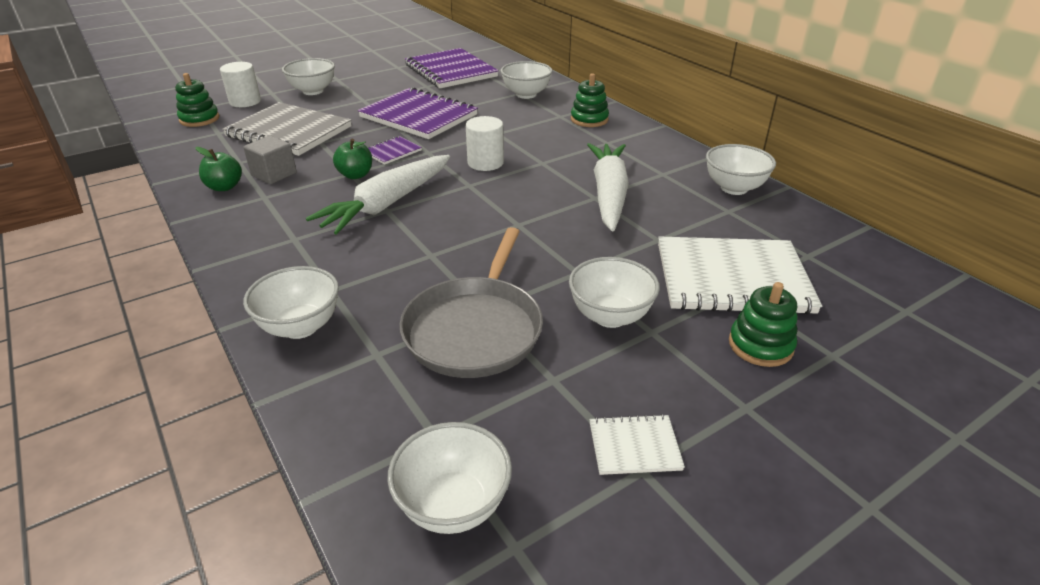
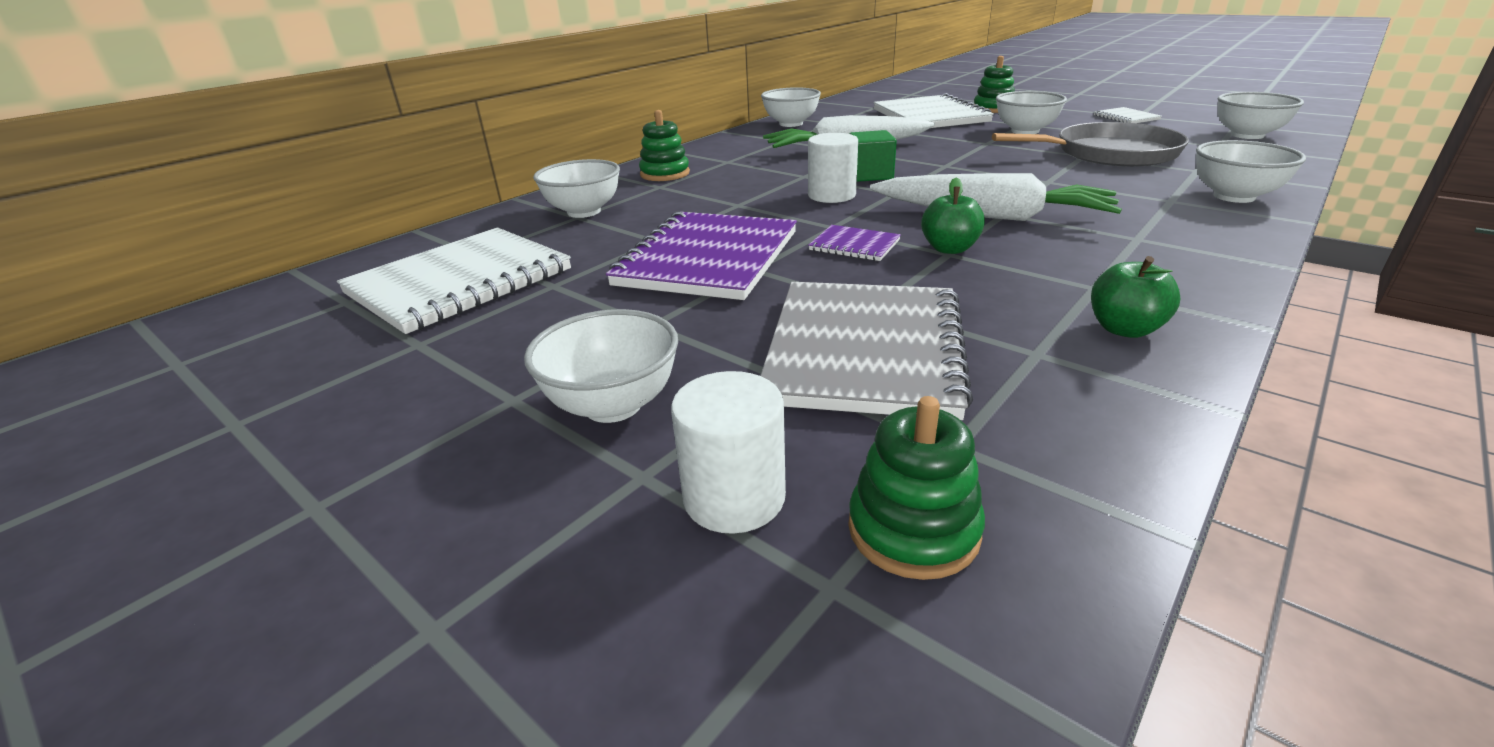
camera: 105 degrees left, 5 degrees down
grey cube [243,136,297,184] -> none
purple notebook [405,48,499,88] -> white notebook [337,228,571,334]
none -> green cube [850,130,897,182]

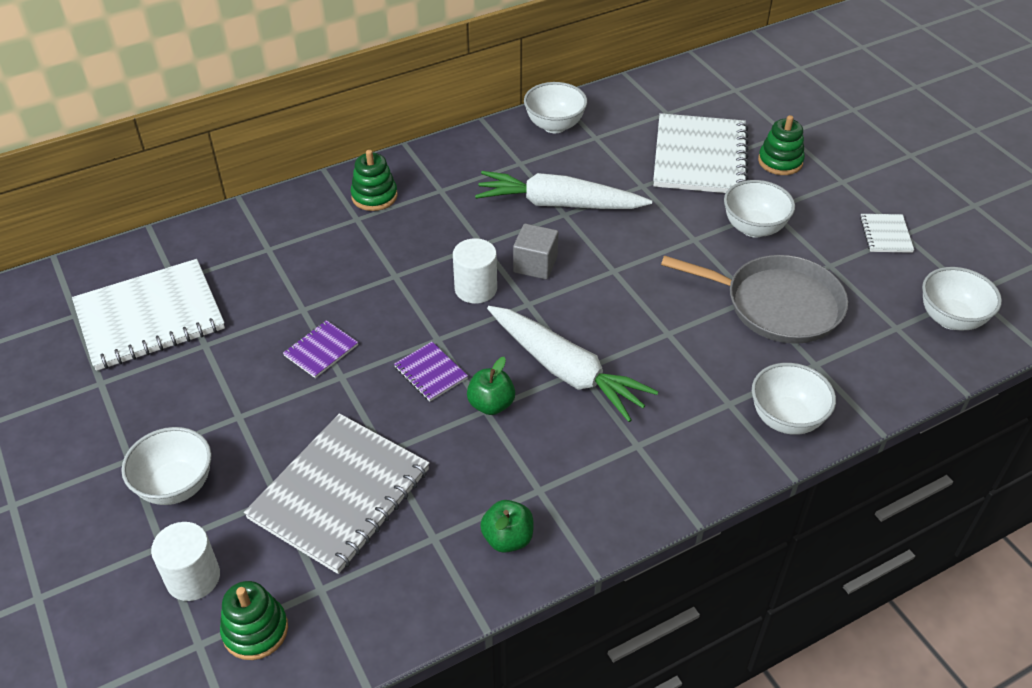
camera: 20 degrees right, 15 degrees up
white bowl [533,159,620,218] -> none
purple notebook [606,211,797,300] -> purple notebook [283,320,358,378], size x0.45
green cube [850,130,897,182] -> grey cube [513,224,558,279]

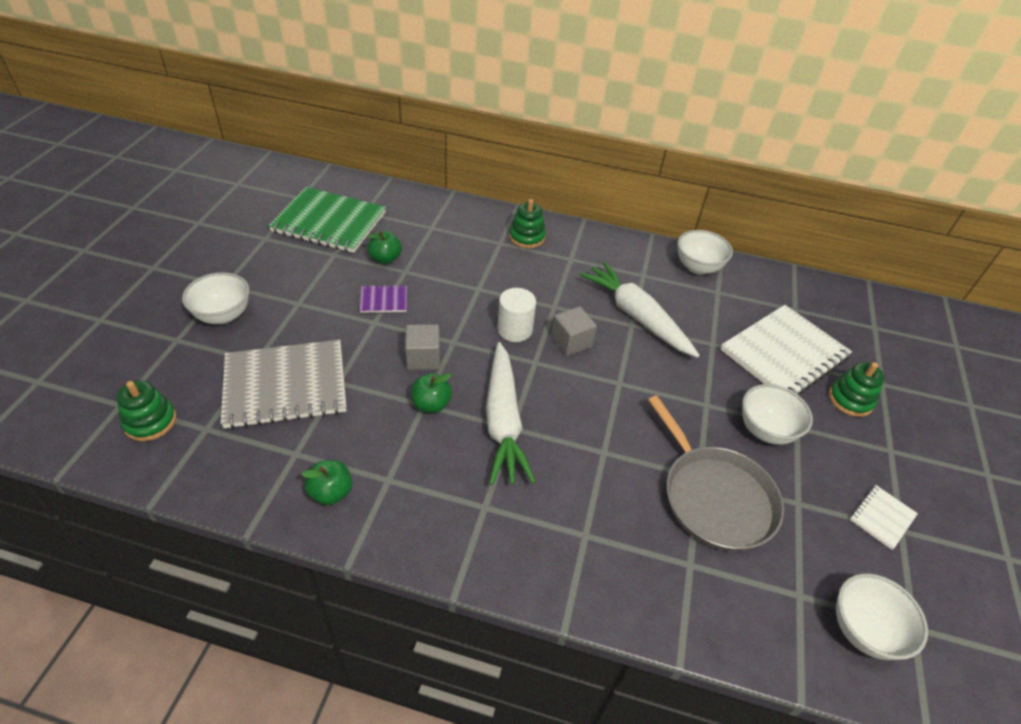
camera: 40 degrees right, 0 degrees up
white notebook [72,259,225,371] -> green notebook [268,187,386,253]
white cylinder [151,522,220,601] -> none
purple notebook [394,342,468,401] -> grey cube [405,324,440,370]
white bowl [752,363,836,435] -> none
none -> green apple [367,231,402,264]

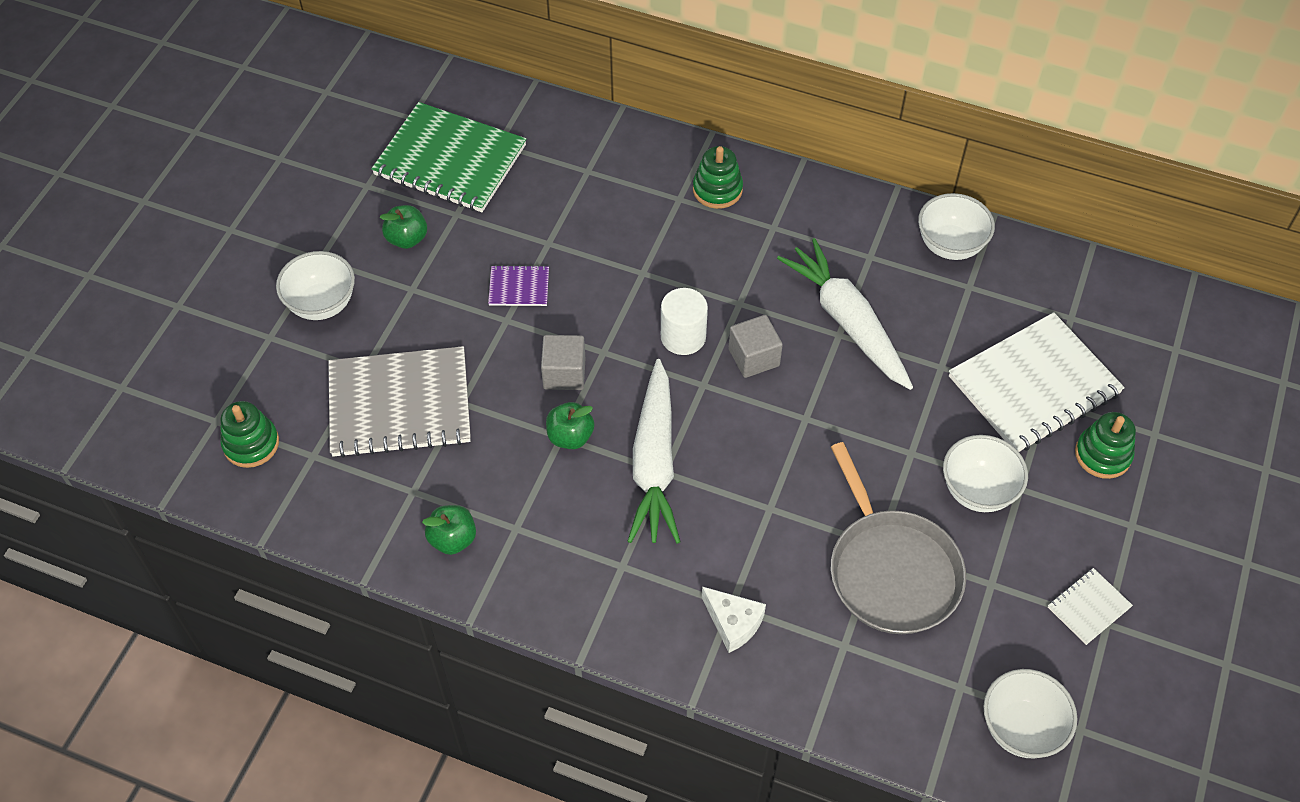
camera: 10 degrees right, 10 degrees up
green apple [367,231,402,264] -> green apple moved to [380,205,427,249]
none -> white cheese [702,586,766,653]

